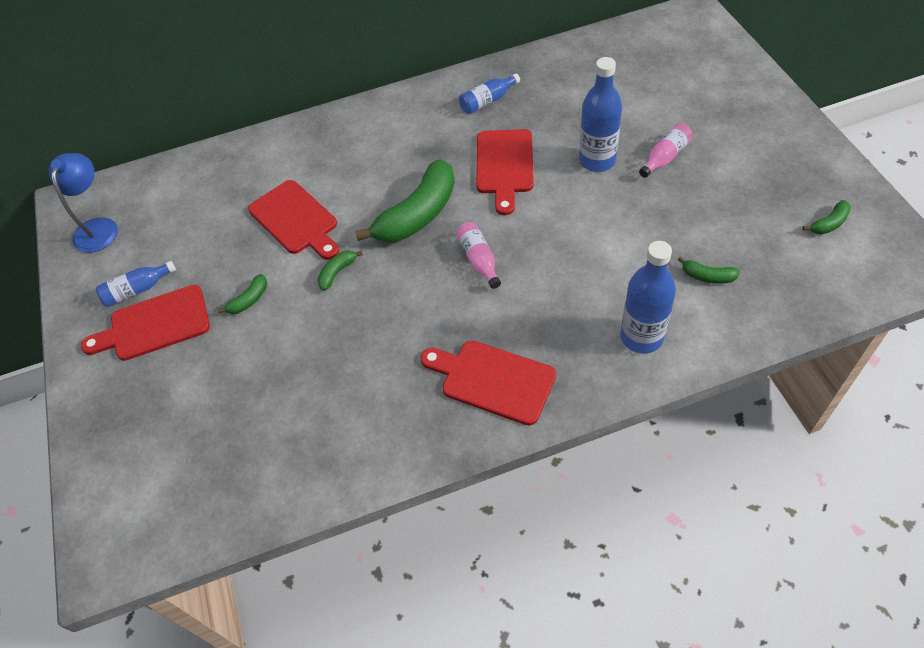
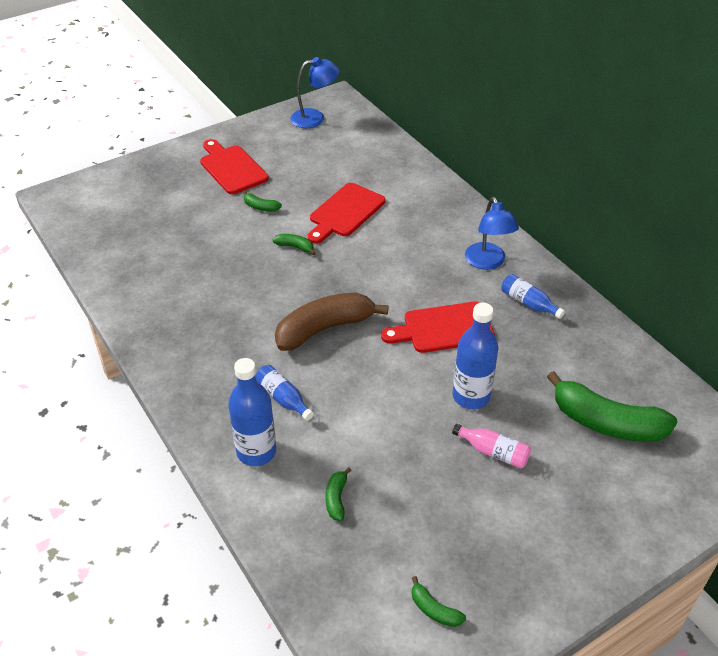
camera: 70 degrees right, 10 degrees down
blue bottle [96,261,176,307] -> blue bottle moved to [255,365,314,421]
green banana [355,159,455,243] -> green banana moved to [547,371,677,442]
red cutting board [421,340,556,425] -> none
pink bottle [456,222,501,289] -> brown banana [275,293,389,351]
none -> blue lamp [465,197,519,270]

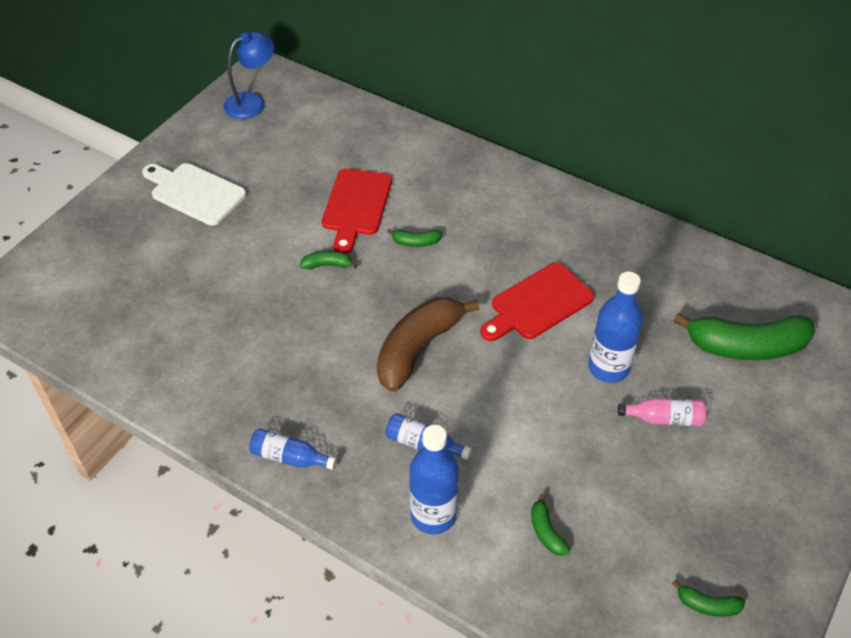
camera: 25 degrees left, 5 degrees up
red cutting board [200,139,269,194] -> white cutting board [142,163,246,226]
green banana [243,191,282,212] -> green banana moved to [387,229,442,247]
blue lamp [465,197,519,270] -> none
blue bottle [501,274,565,319] -> blue bottle moved to [249,428,337,470]

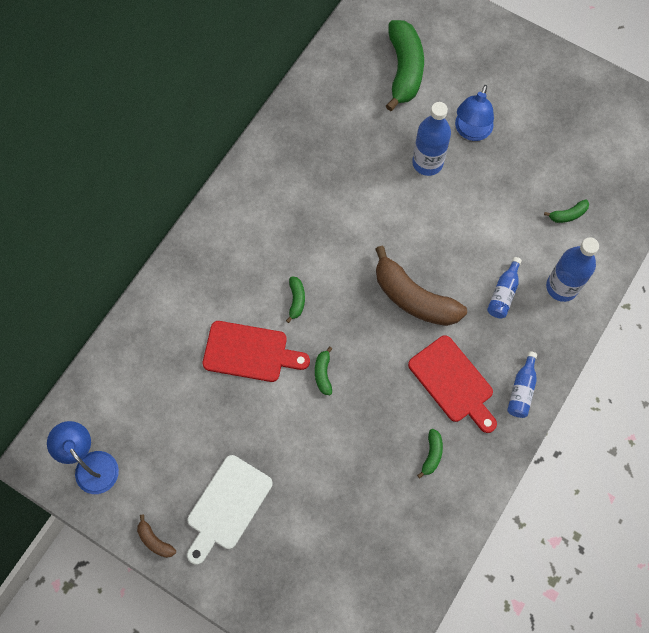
camera: 90 degrees left, 20 degrees up
red cutting board [480,263,594,341] -> red cutting board moved to [408,335,497,433]
pink bottle [618,398,706,426] -> blue lamp [455,85,494,141]
green banana [672,580,745,617] -> green banana moved to [417,429,443,478]
none -> brown banana [137,515,176,558]

